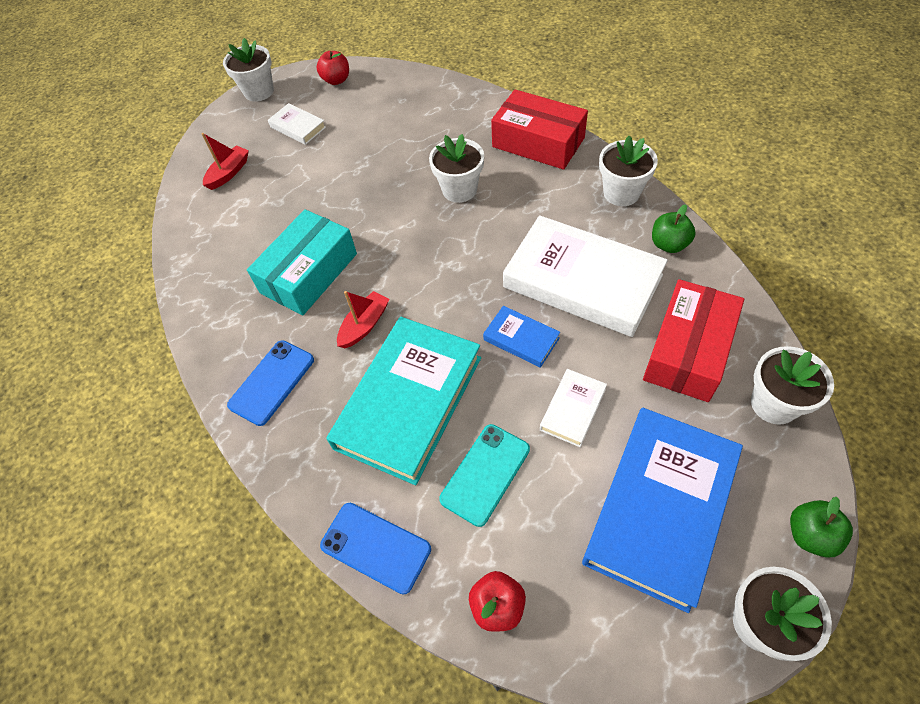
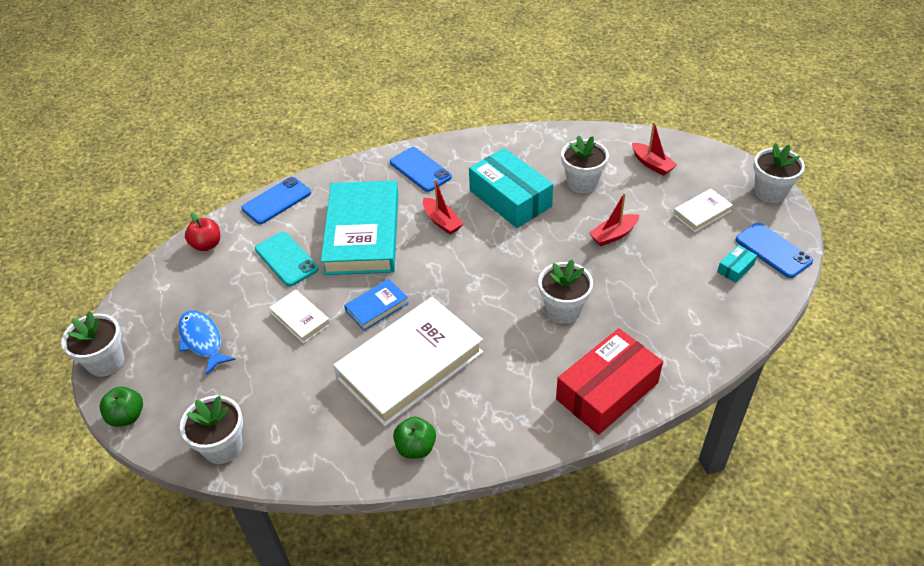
camera: 105 degrees right, 10 degrees down
red apple [317,51,349,85] -> blue phone [736,223,813,278]
turquoise book [326,317,481,485] -> turquoise book turned 45 degrees clockwise [321,180,399,275]
blue book [582,408,743,613] -> blue fish [178,310,236,375]
white flower pot [599,136,658,206] -> white flower pot moved to [561,135,609,193]
red box [643,279,744,402] -> none
none -> red boat [589,193,639,246]
none -> turquoise box [717,245,757,283]

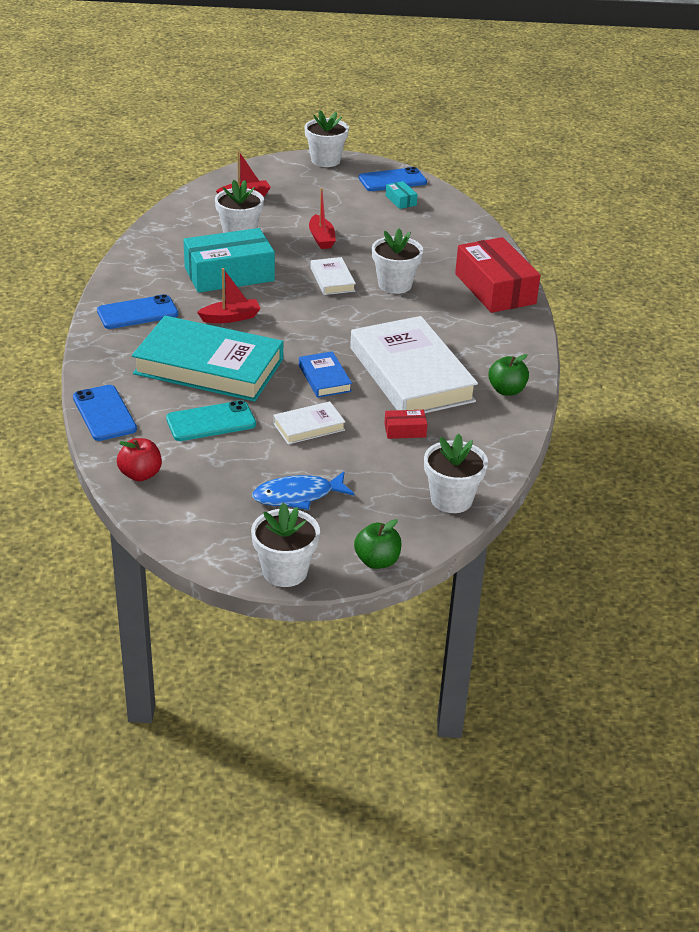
camera: 75 degrees left, 10 degrees down
white book [673,189,733,232] -> white book moved to [311,257,356,295]
none -> red box [384,410,427,439]

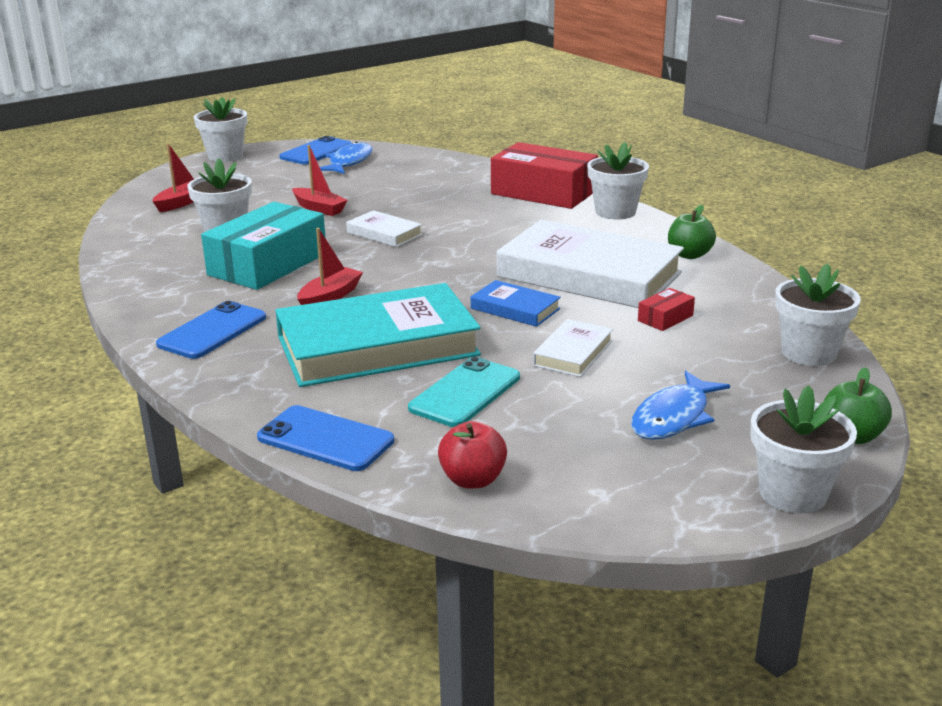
camera: 35 degrees left, 10 degrees down
white flower pot [372,228,423,294] -> white flower pot moved to [587,142,649,220]
turquoise box [386,181,418,209] -> blue fish [320,141,373,174]

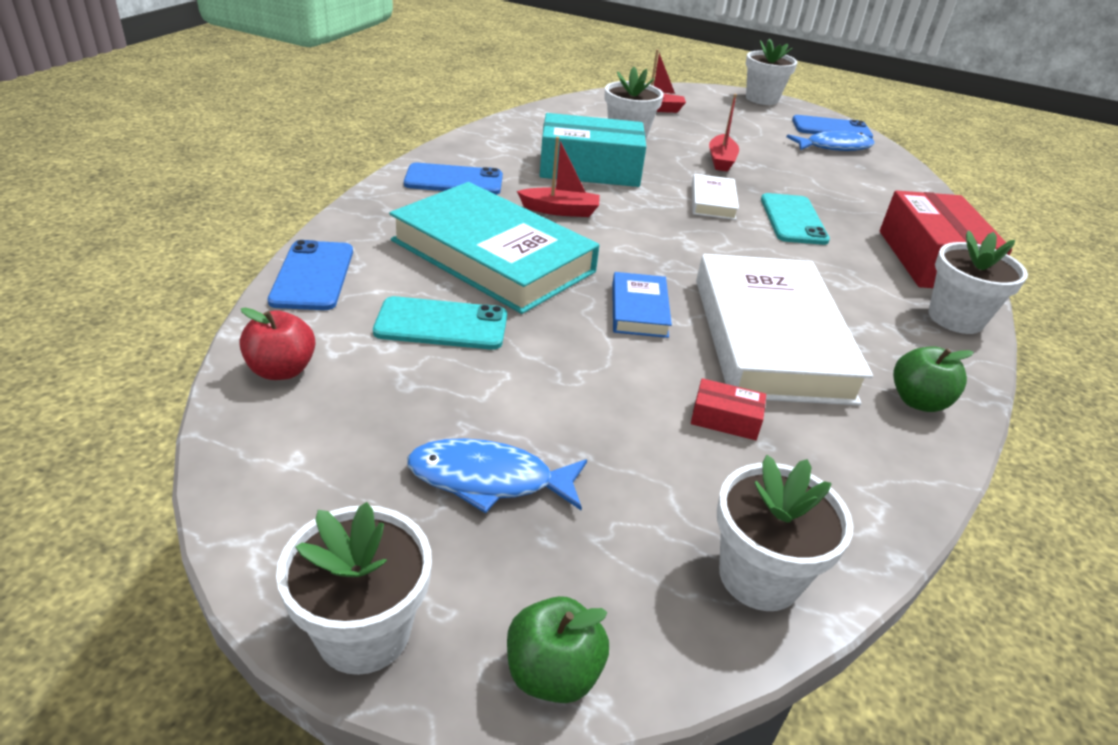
camera: 55 degrees right, 10 degrees up
white book [533,319,613,377] -> none
none -> turquoise phone [761,193,830,245]

